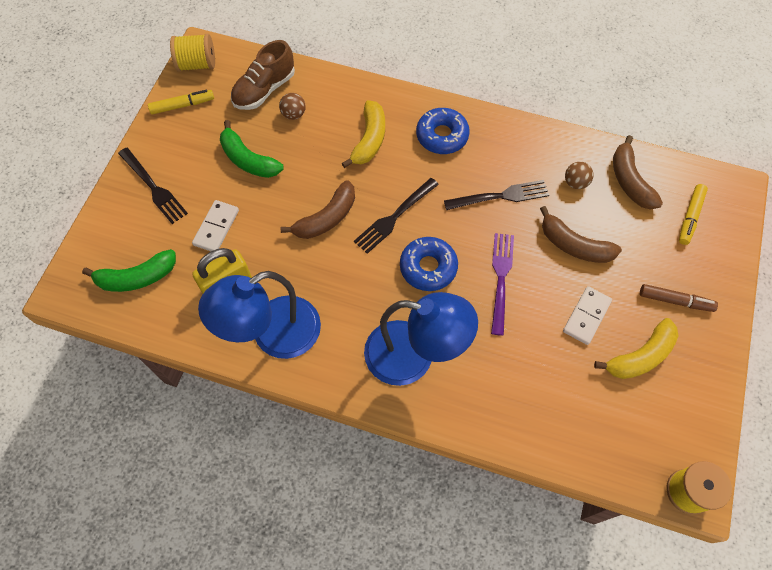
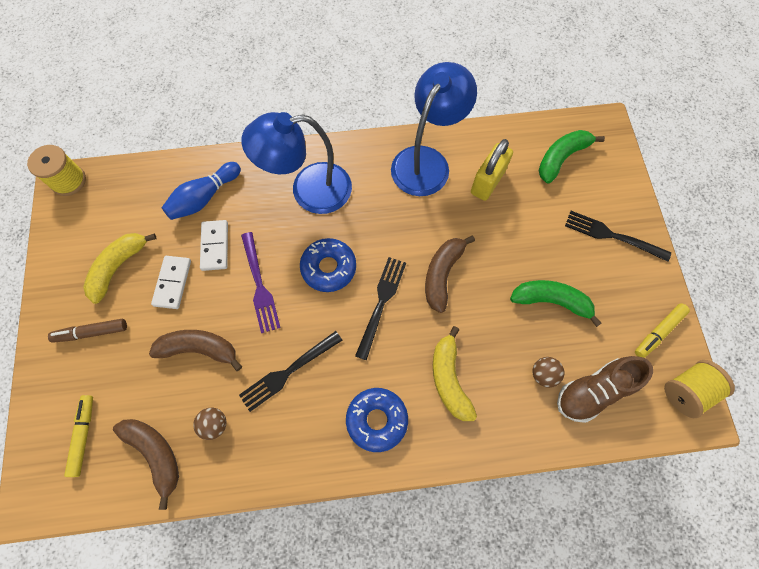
camera: 155 degrees right, 5 degrees up
white domino [192,200,239,251] -> white domino moved to [200,220,228,271]
brown shoe [231,40,295,110] -> brown shoe turned 135 degrees counterclockwise [557,356,653,423]
none -> blue bowling pin [162,162,241,220]

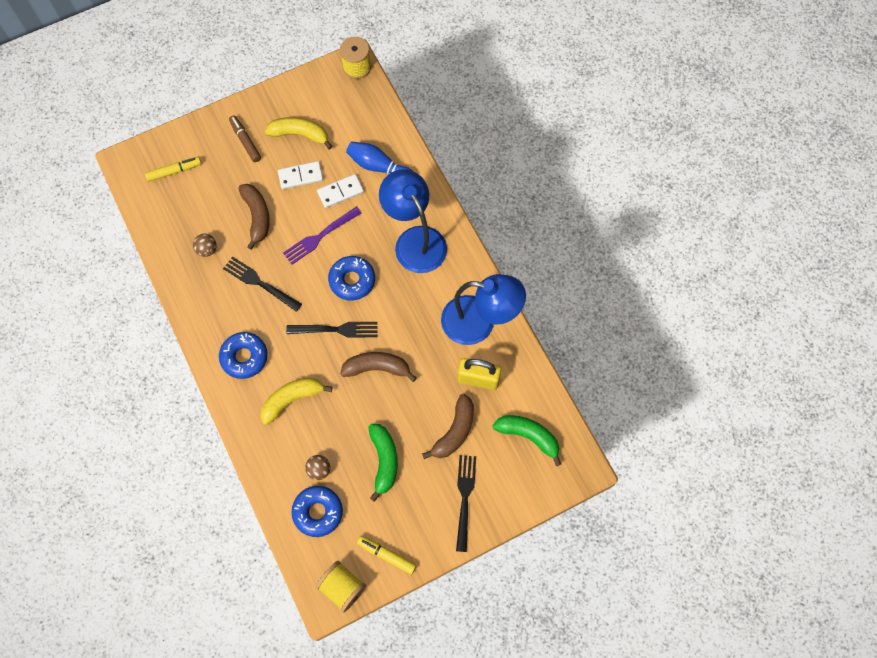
camera: 70 degrees right, 0 degrees up
brown banana [113,419,179,510] -> brown banana moved to [422,394,474,459]
brown shoe [557,356,653,423] -> blue donut [292,486,343,537]

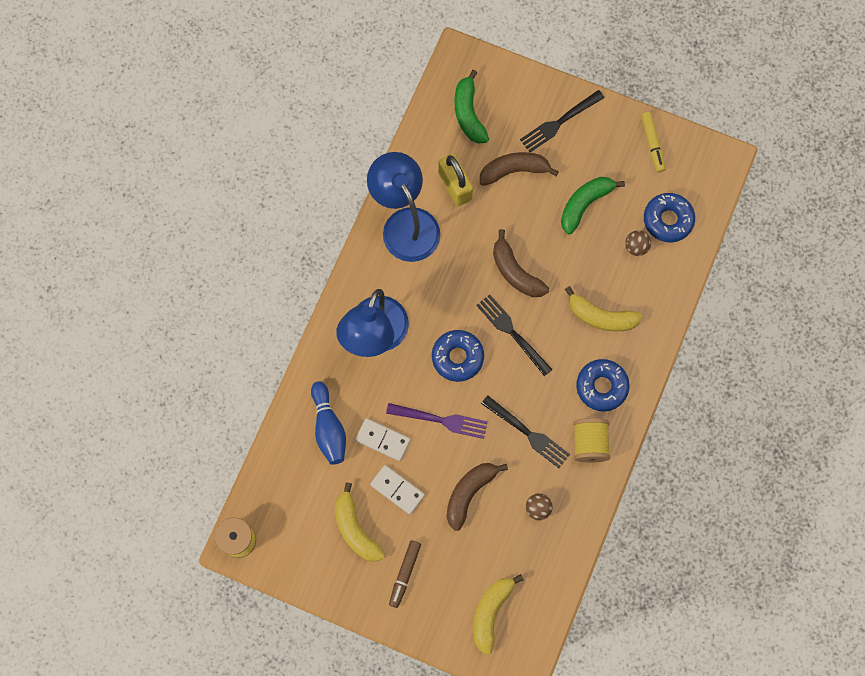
camera: 130 degrees left, 5 degrees up
yellow marker [145,157,201,182] -> yellow banana [473,574,523,655]
black fork [223,257,302,312] -> black fork turned 45 degrees counterclockwise [481,395,570,468]
yellow spool [315,561,366,612] -> yellow spool moved to [573,418,610,462]

